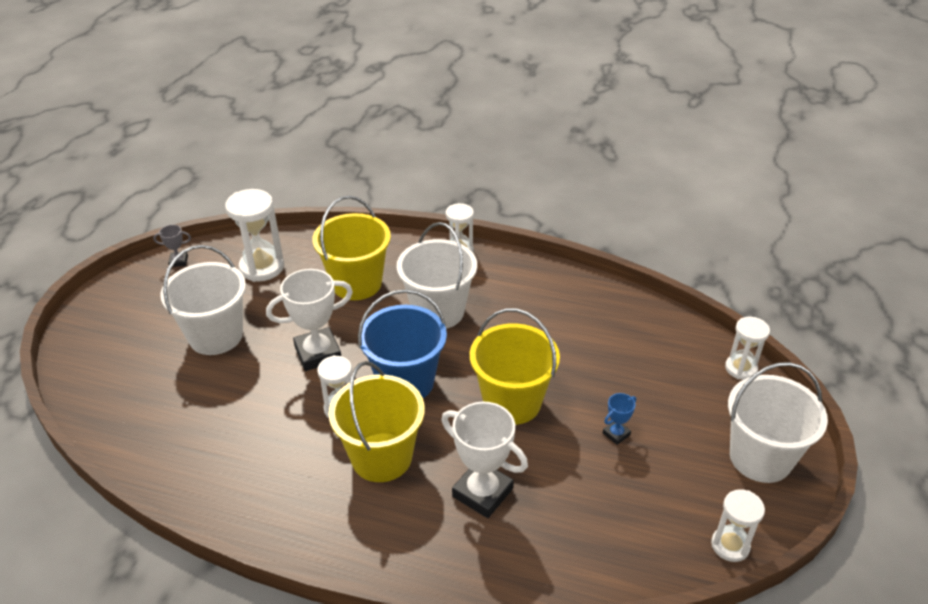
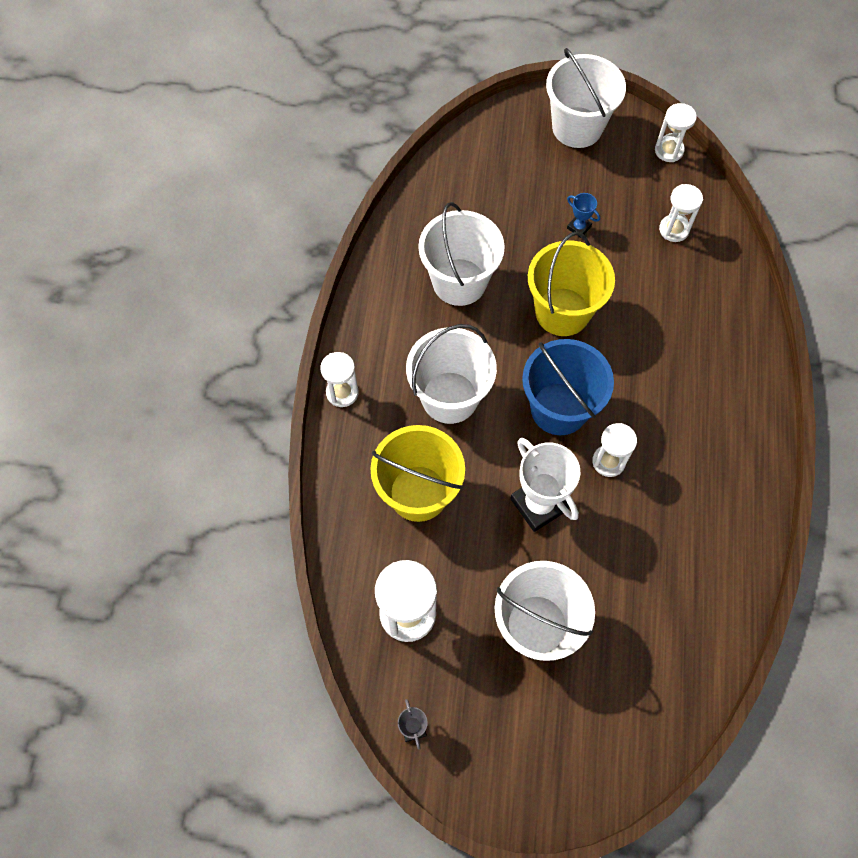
camera: 100 degrees left, 25 degrees up
yellow bucket [329,361,425,482] -> none
white trophy [441,402,528,518] -> none
white hourglass [725,317,770,380] -> white hourglass moved to [659,184,703,242]
none -> white bucket [418,202,505,306]

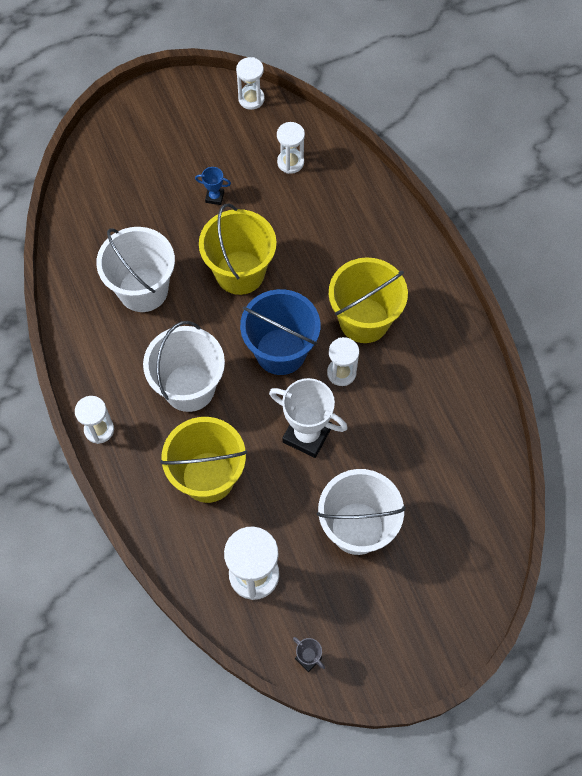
camera: 30 degrees left, 0 degrees up
white bucket [546,48,626,148] -> none
none -> yellow bucket [329,257,408,343]

